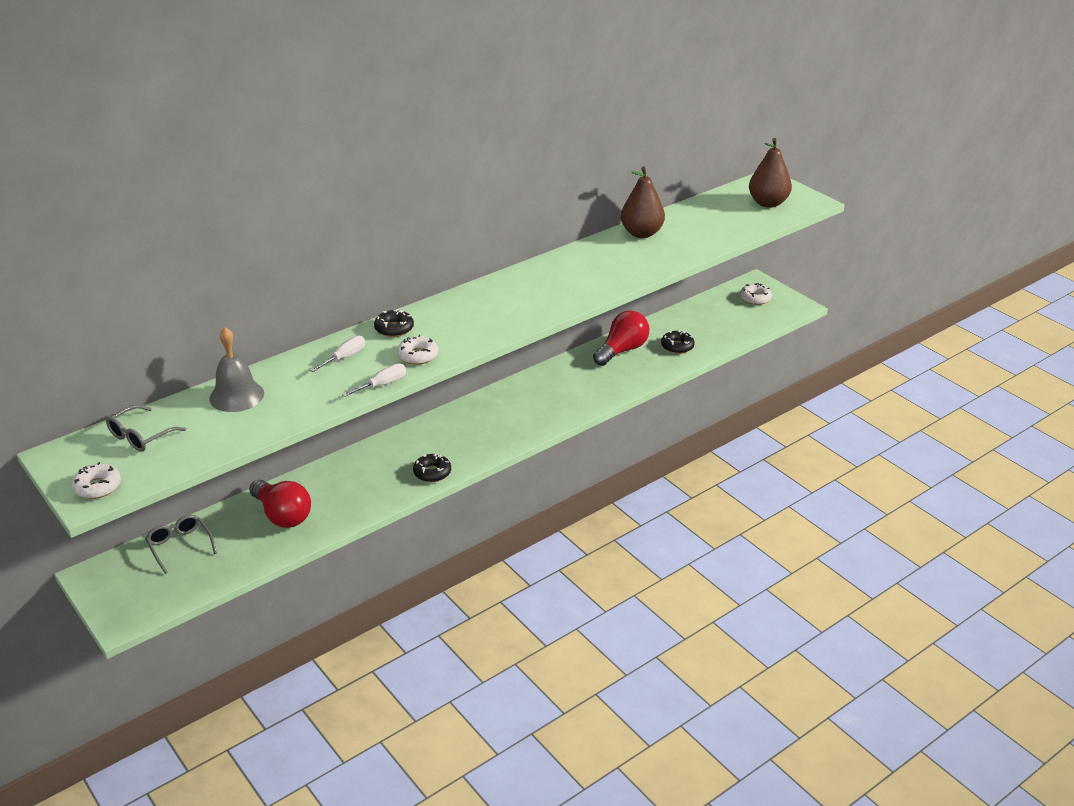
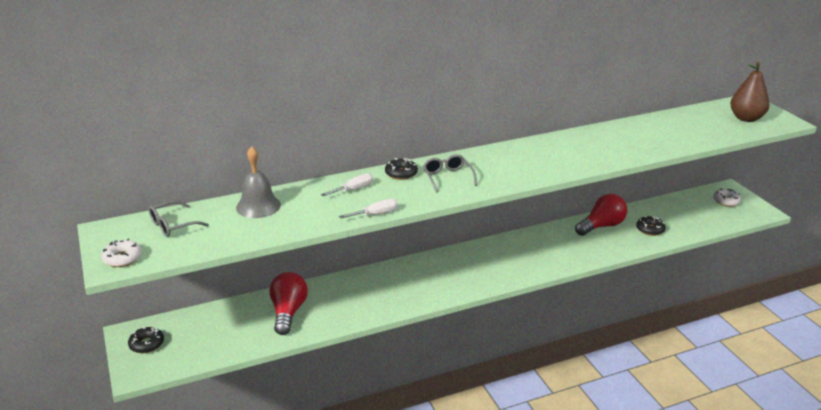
camera: 15 degrees right, 5 degrees down
grey glasses [145,515,217,574] -> grey glasses moved to [423,154,477,193]
red light bulb [249,480,311,528] -> red light bulb turned 150 degrees counterclockwise [269,272,308,335]
white donut [397,335,438,365] -> none
black donut [413,454,451,482] -> black donut moved to [128,327,164,353]
brown pear [621,166,665,238] -> none

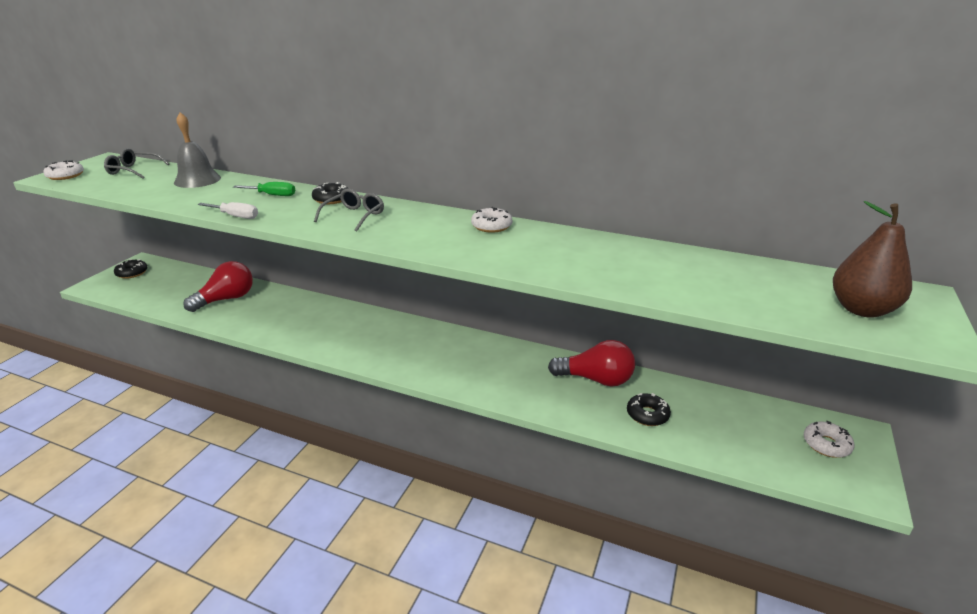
camera: 45 degrees right, 0 degrees up
white screwdriver [321,173,373,196] -> green screwdriver [233,182,295,196]
none -> white donut [471,207,512,233]

